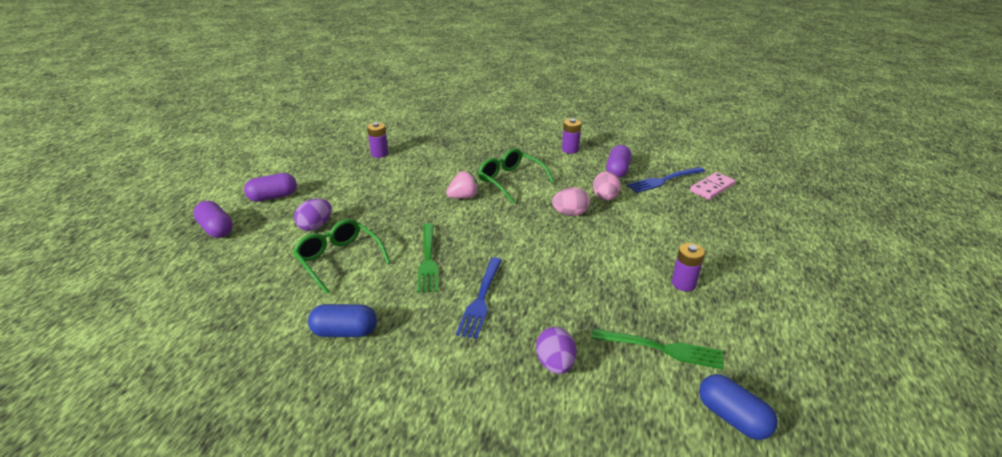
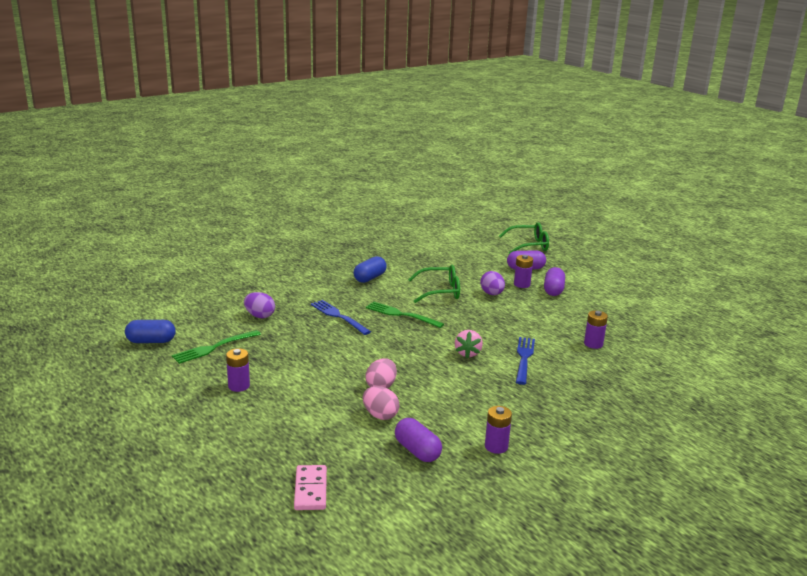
camera: 125 degrees right, 10 degrees down
green glasses [478,148,554,203] -> green glasses moved to [499,222,549,254]
blue fork [627,167,705,193] -> blue fork moved to [516,337,535,385]
none -> purple battery [514,255,533,288]

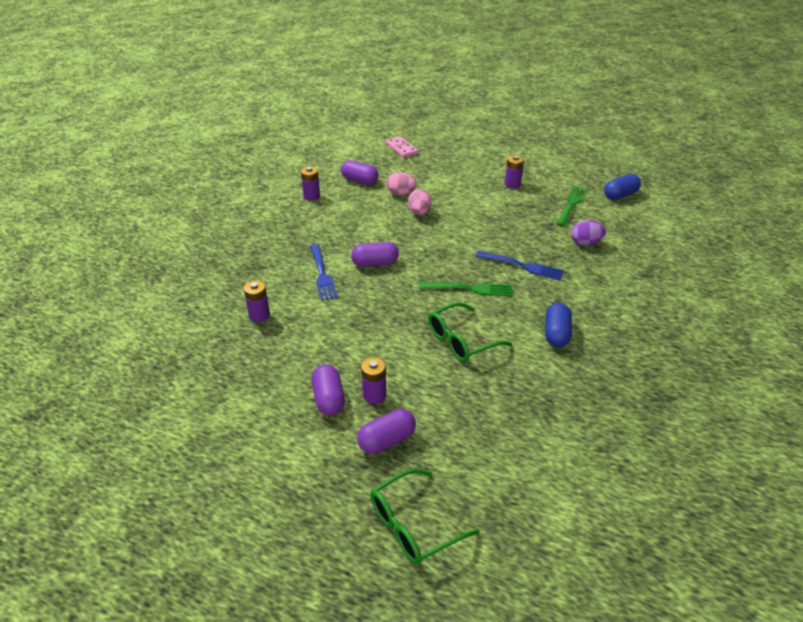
camera: 155 degrees right, 15 degrees up
pink strawberry [455,330,483,358] -> purple capsule [351,242,399,267]
purple egg [480,271,505,295] -> none

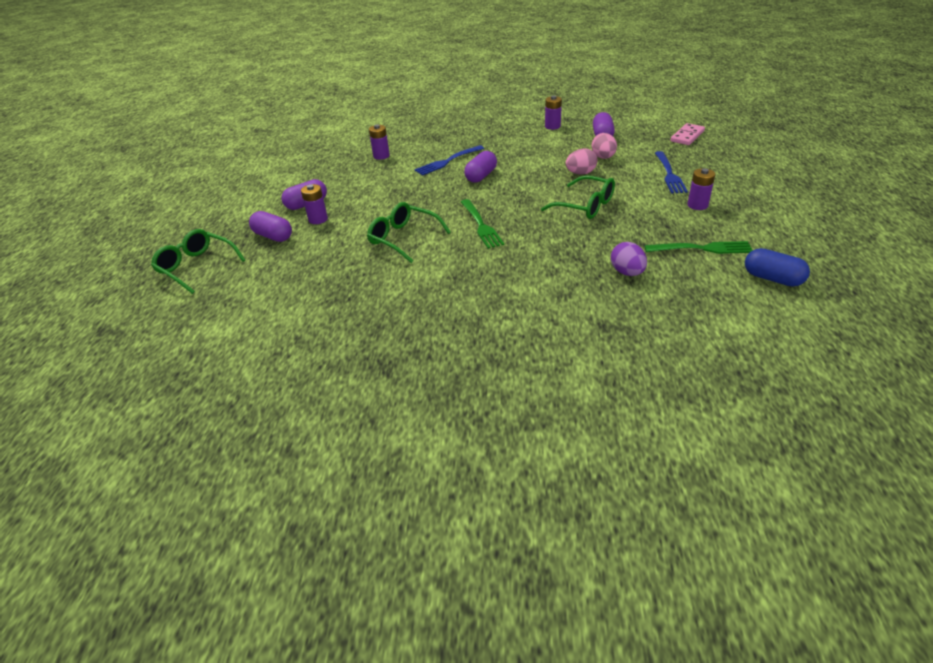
camera: 70 degrees right, 0 degrees up
purple capsule [351,242,399,267] -> purple capsule turned 60 degrees clockwise [464,151,497,183]
blue fork [475,251,564,280] -> blue fork moved to [655,151,688,193]
blue capsule [545,303,572,347] -> none
none -> green glasses [541,175,615,219]

